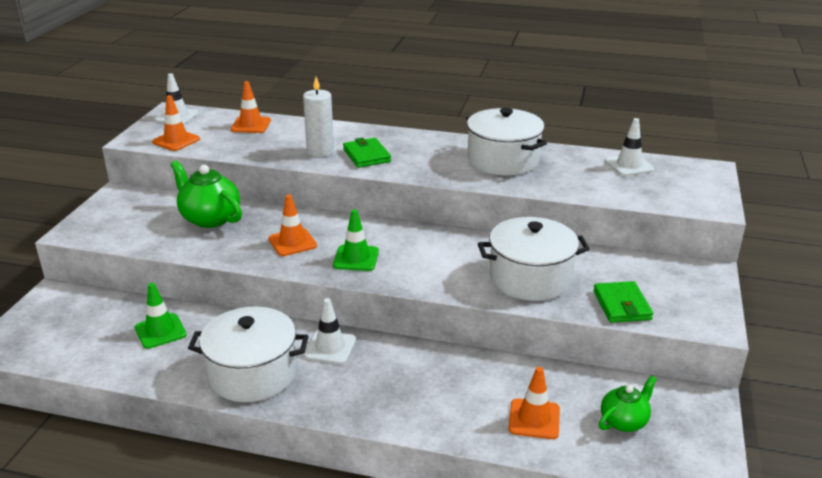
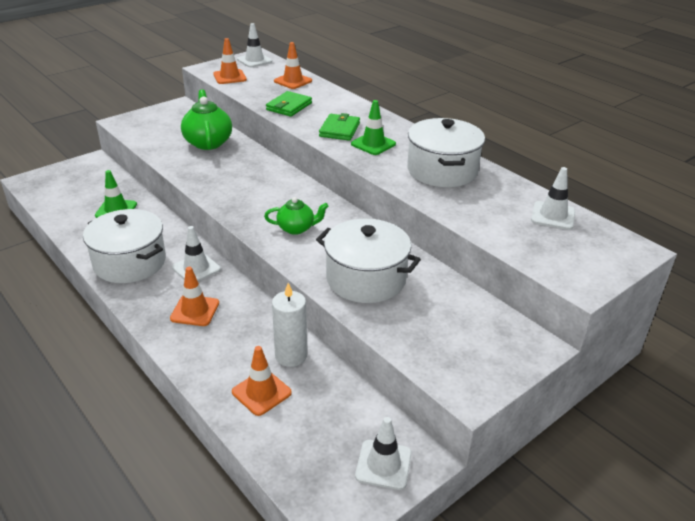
camera: 35 degrees right, 5 degrees up
orange traffic cone [268,194,317,256] -> orange traffic cone moved to [170,267,219,326]
white candle [303,77,334,157] -> white candle moved to [272,283,307,367]
green traffic cone [333,209,379,271] -> green traffic cone moved to [351,100,396,155]
green wallet [593,281,653,323] -> green wallet moved to [266,91,312,117]
green teapot [599,376,657,432] -> green teapot moved to [264,197,328,235]
none -> white traffic cone [355,417,412,490]

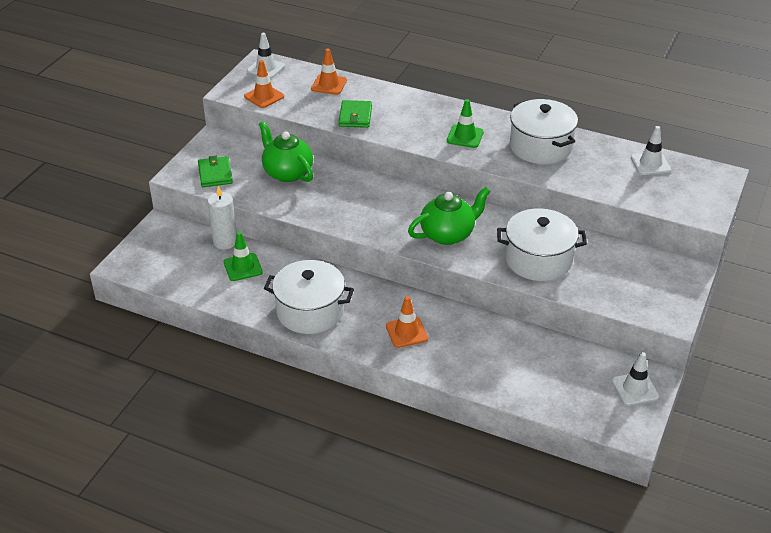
camera: 25 degrees left, 5 degrees up
white traffic cone [172,226,221,281] -> none
orange traffic cone [232,346,292,416] -> none
green teapot [264,197,328,235] -> green teapot [408,187,491,245], size x1.63
white candle [272,283,307,367] -> white candle moved to [208,186,237,249]
green wallet [319,113,360,141] -> green wallet moved to [198,156,233,187]

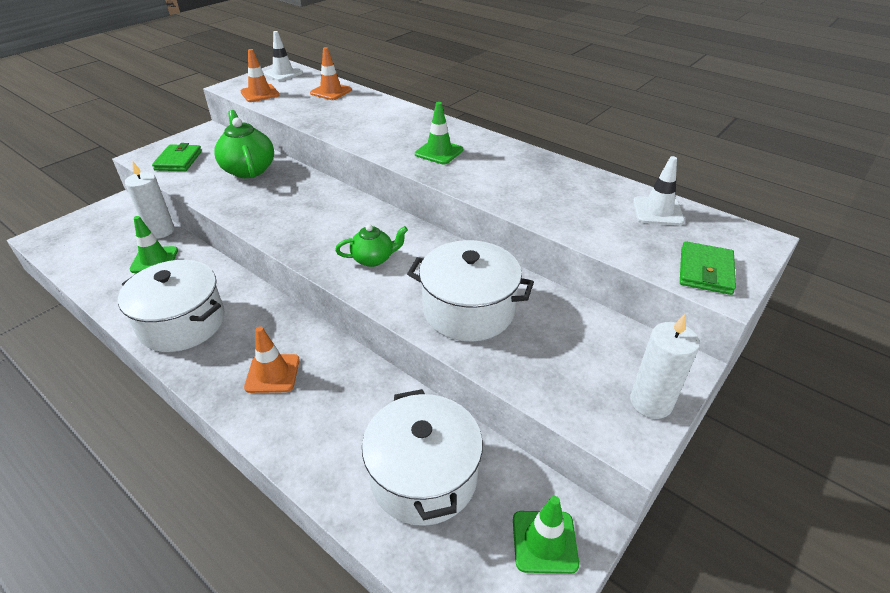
camera: 15 degrees right, 0 degrees up
green wallet [339,100,372,128] -> green wallet moved to [680,241,736,295]
green teapot [408,187,491,245] -> green teapot [335,224,408,267], size x0.61
white pot [510,99,578,164] -> white pot moved to [362,389,483,526]
white traffic cone [612,352,659,406] -> green traffic cone [513,496,579,574]
none -> white candle [630,314,700,419]

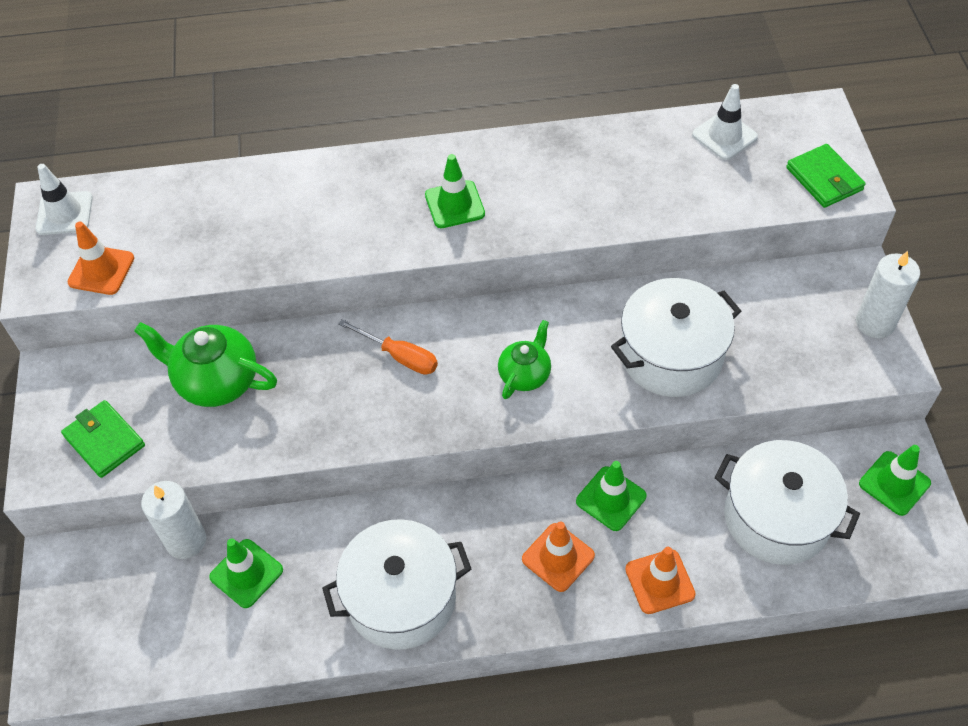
camera: 45 degrees left, 15 degrees up
orange traffic cone [310,47,352,100] -> orange traffic cone moved to [625,547,696,614]
none -> orange screwdriver [338,319,438,375]
none -> green traffic cone [576,461,647,531]

